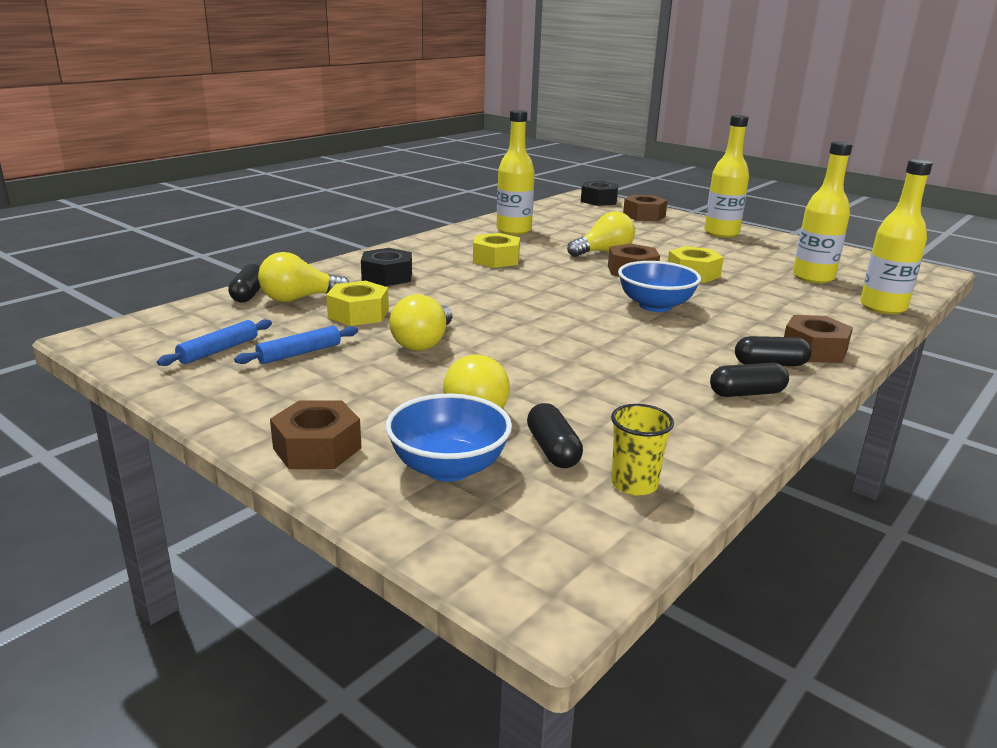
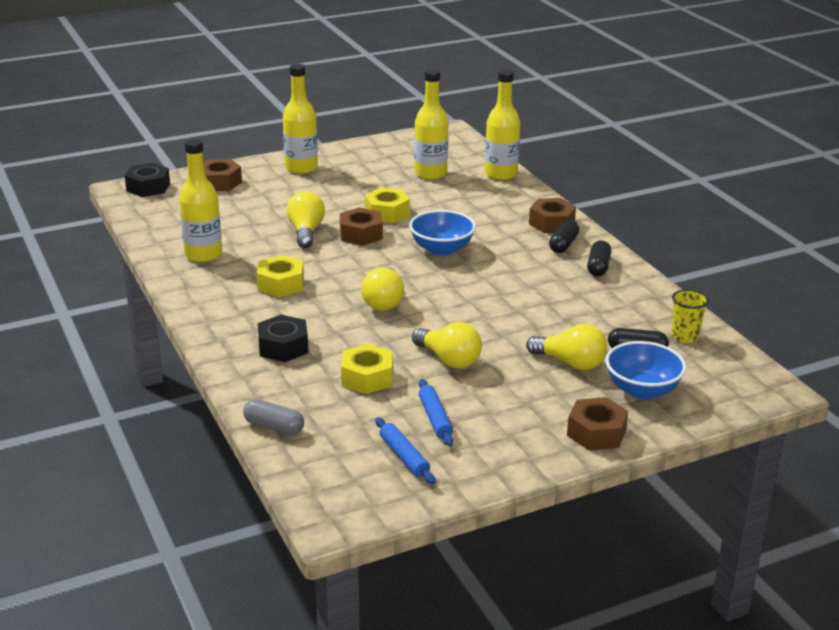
camera: 65 degrees left, 5 degrees up
black capsule [228,264,261,303] -> grey capsule [243,399,304,435]
yellow light bulb [258,252,349,302] -> yellow light bulb moved to [361,268,404,311]

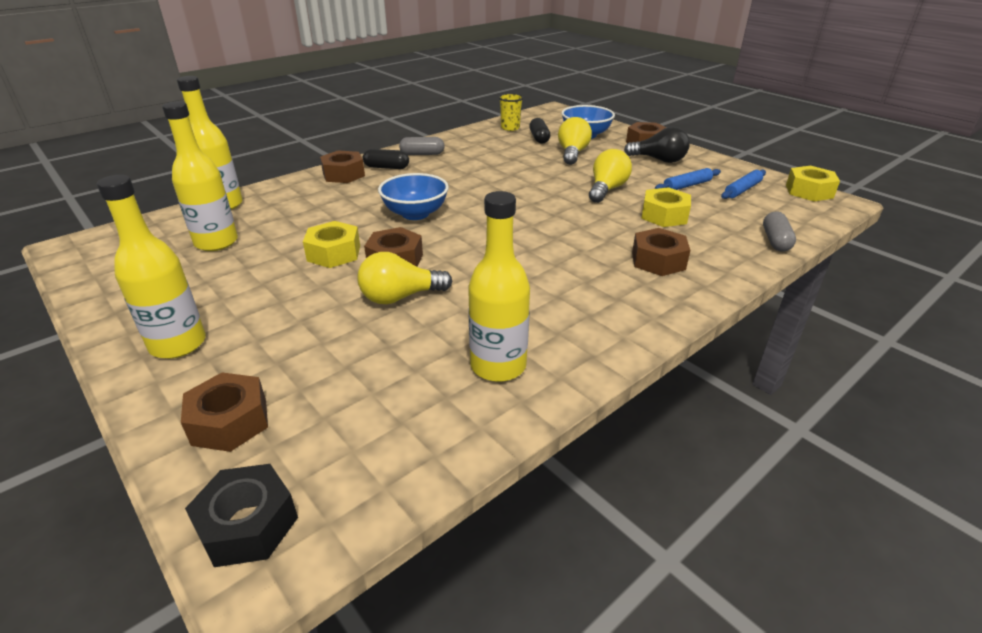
camera: 105 degrees left, 5 degrees up
yellow nut [257,255,304,297] -> yellow nut moved to [786,165,840,201]
black nut [258,315,308,362] -> brown nut [632,228,690,276]
yellow light bulb [361,268,404,311] -> none
black capsule [587,241,611,276] -> grey capsule [399,137,445,155]
none -> black light bulb [624,127,690,163]

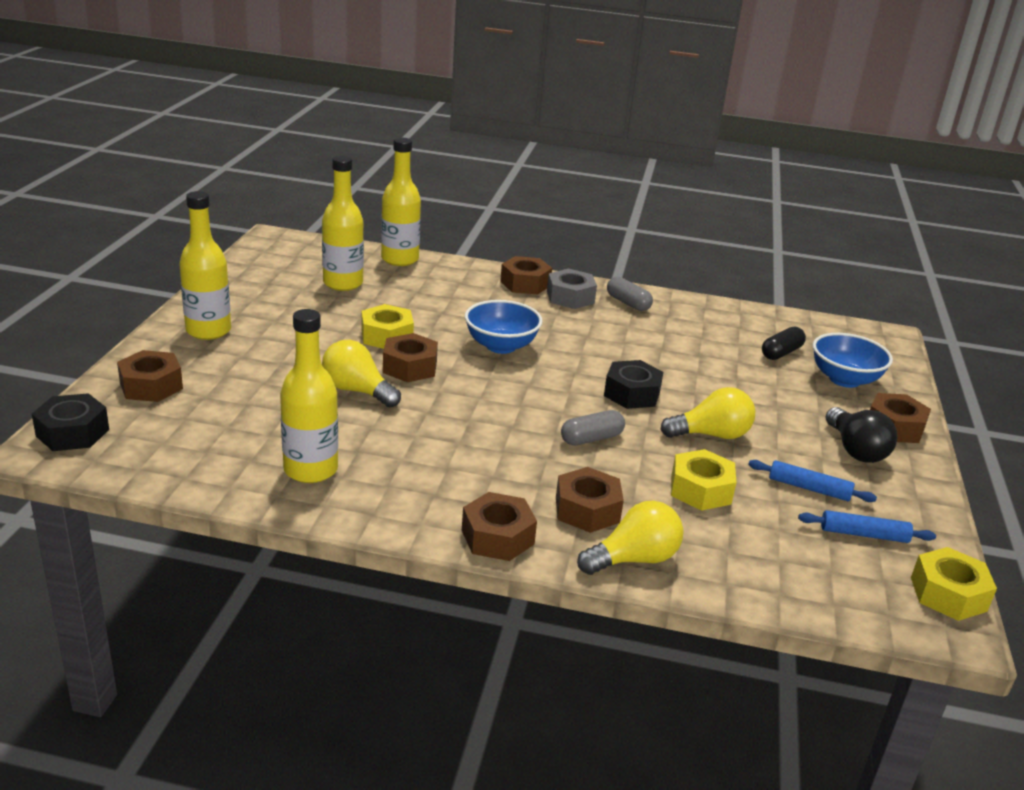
camera: 50 degrees right, 5 degrees down
black capsule [363,149,409,169] -> grey nut [547,269,597,309]
yellow cup [499,93,523,131] -> none
yellow light bulb [558,117,592,165] -> yellow light bulb moved to [577,501,683,575]
grey capsule [763,211,796,251] -> grey capsule moved to [561,410,625,445]
none -> brown nut [462,492,537,561]
none -> black nut [604,360,663,409]

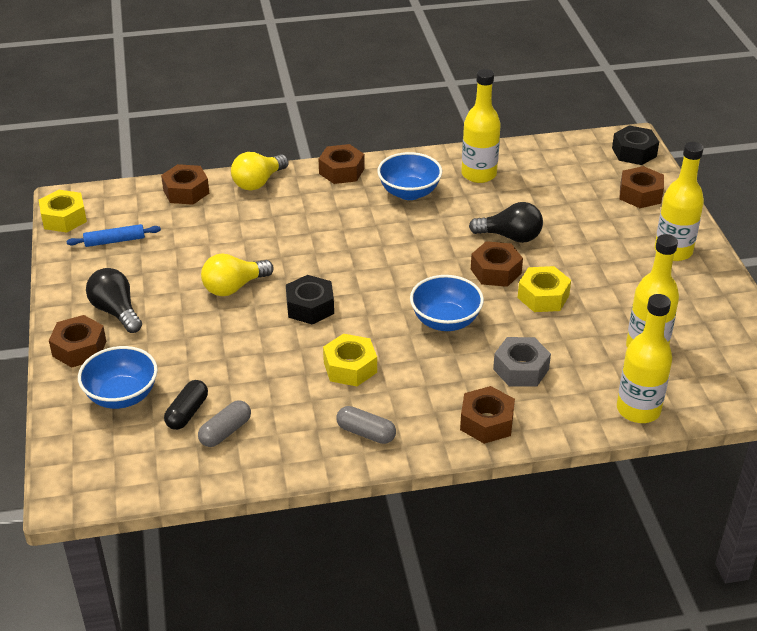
camera: 160 degrees right, 10 degrees up
yellow light bulb [322,340,401,408] -> black light bulb [469,202,543,243]
grey nut [547,269,597,309] -> grey nut moved to [493,337,551,387]
brown nut [556,467,624,533] -> brown nut moved to [161,164,209,205]
grey capsule [561,410,625,445] -> grey capsule moved to [198,400,251,447]
yellow nut [671,449,737,511] -> yellow nut moved to [323,334,377,386]
blue rolling pin [748,460,877,502] -> none
none -> blue bowl [377,152,442,200]

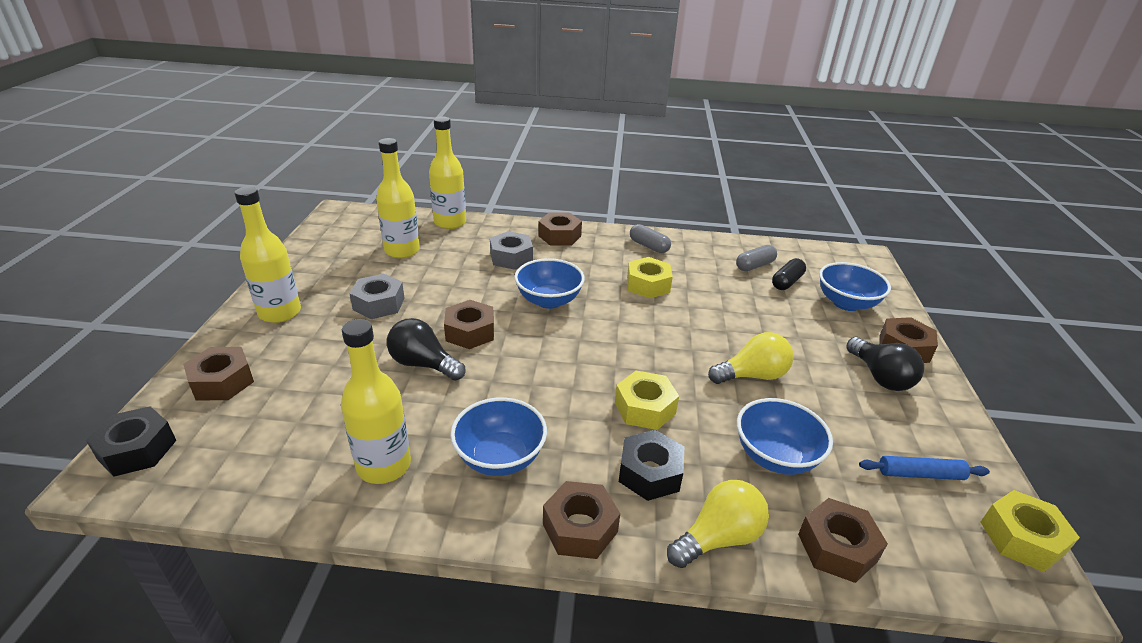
camera: 165 degrees left, 5 degrees down
black nut [286,275,334,325] -> black nut moved to [619,430,684,501]
yellow nut [518,266,571,312] -> yellow nut moved to [615,371,679,430]
none -> grey nut [349,274,405,319]
none -> blue bowl [737,398,833,475]

